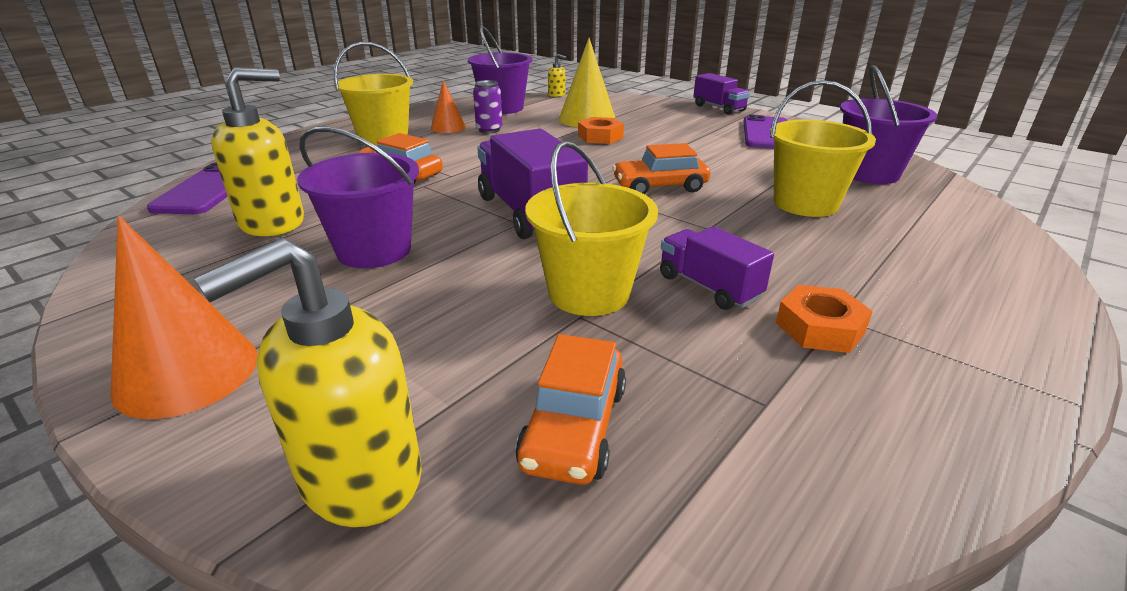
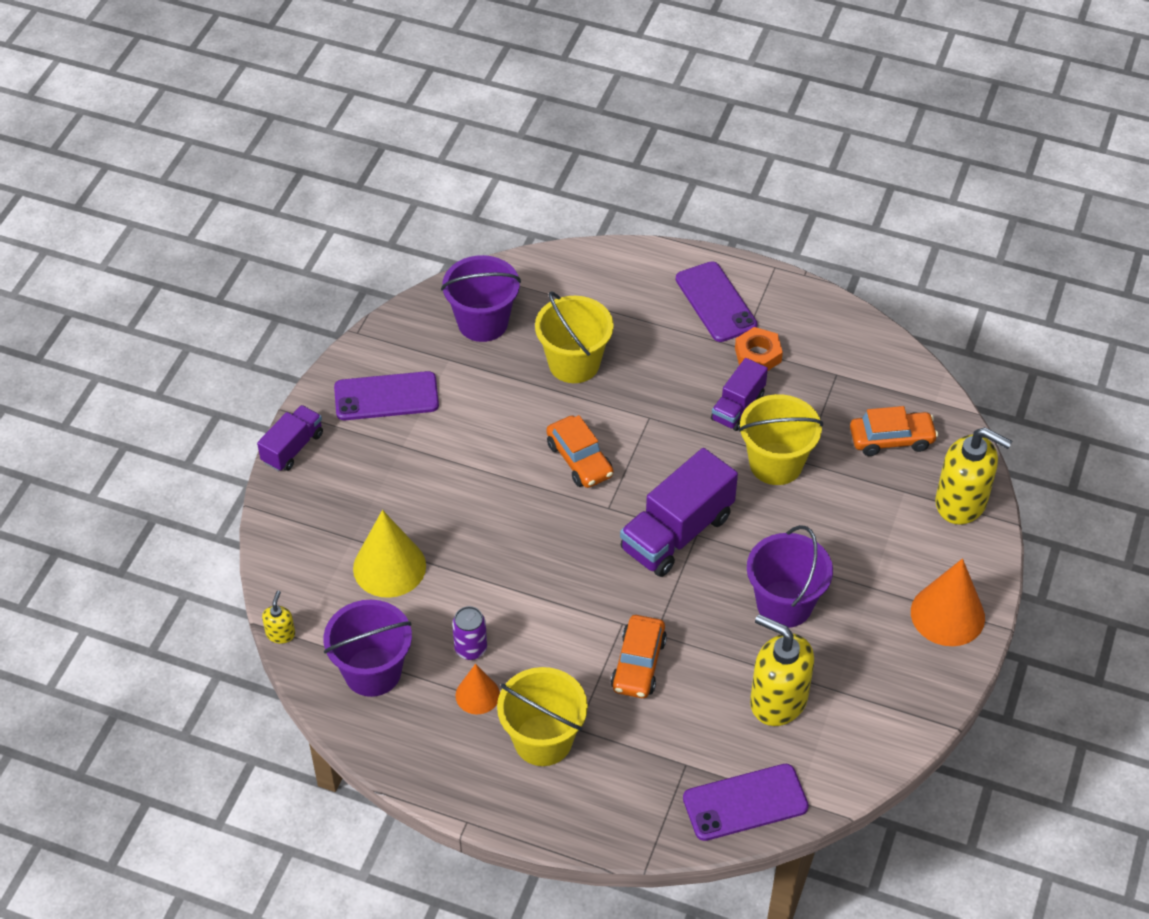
camera: 110 degrees left, 20 degrees up
orange nut [578,117,624,144] -> none
none -> purple phone [676,261,758,342]

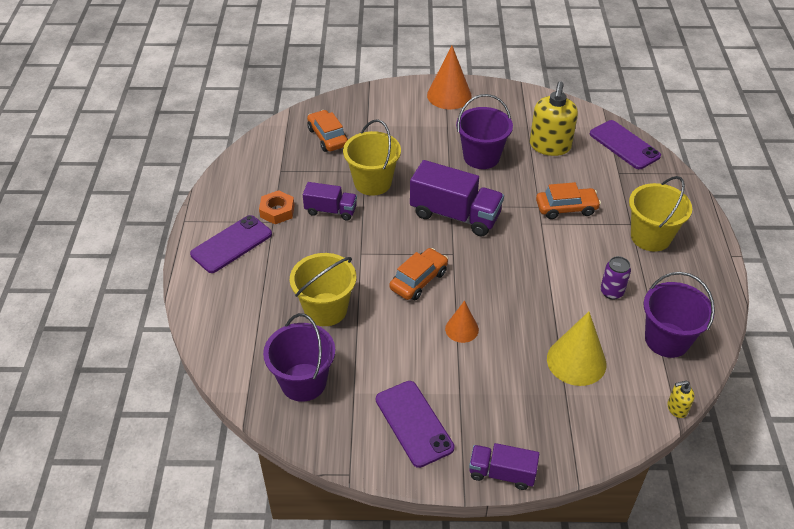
camera: 110 degrees left, 5 degrees down
orange cone [456,664,500,714] -> orange cone moved to [445,301,479,343]
yellow soap dispenser [935,427,1012,524] -> none

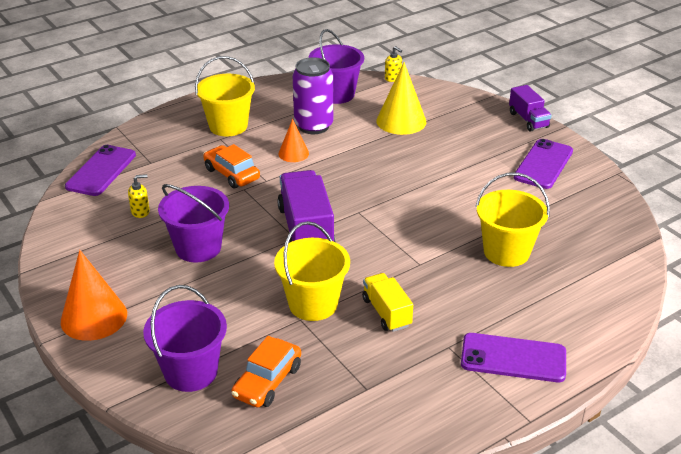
camera: 125 degrees left, 10 degrees down
orange nut [259,190,295,224] -> none
purple bucket [263,313,335,402] -> purple bucket moved to [143,285,227,392]
purple truck [303,182,357,220] -> yellow truck [362,273,413,332]
orange car [389,248,448,300] -> none
orange cone [445,301,479,343] -> orange cone moved to [278,119,309,162]
yellow soap dispenser [530,81,578,156] -> yellow soap dispenser [128,174,150,218], size x0.45
purple can [601,256,631,300] -> purple can [293,57,333,134], size x1.78

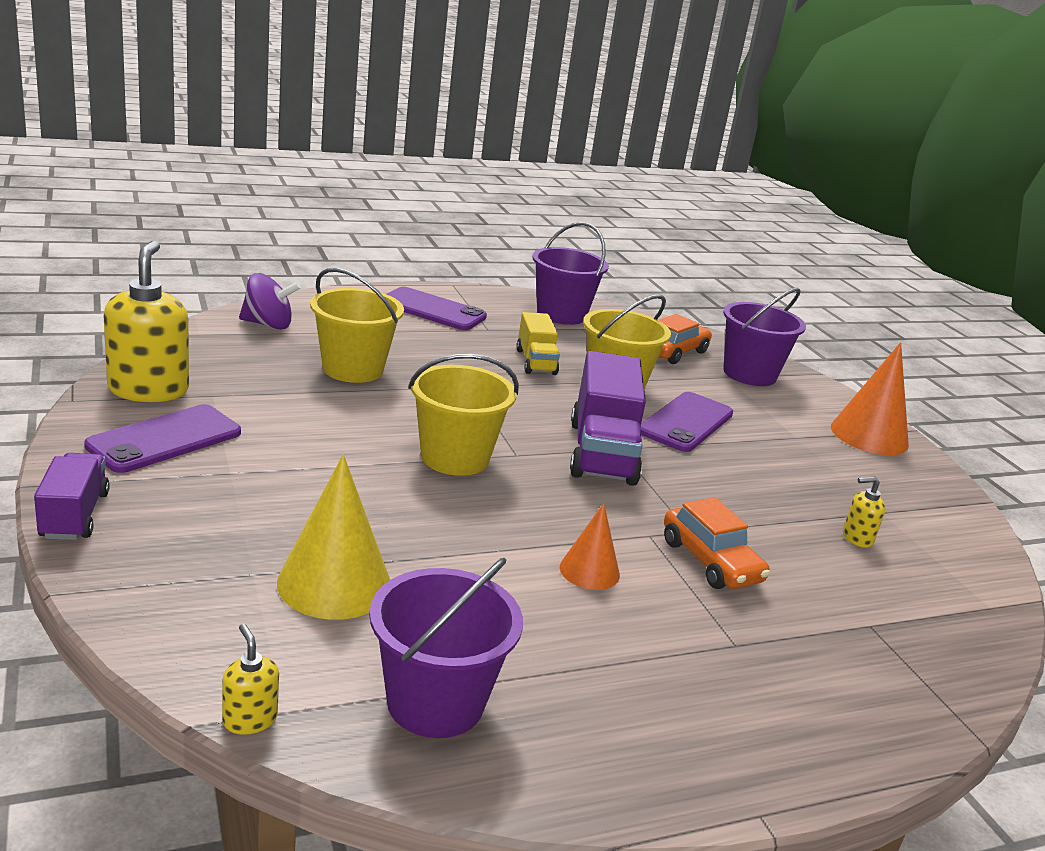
camera: 170 degrees left, 10 degrees down
purple phone [65,145,136,196] -> purple phone moved to [640,392,733,452]
purple bucket [158,184,229,263] -> purple bucket moved to [532,222,609,325]
yellow bucket [195,56,255,136] -> yellow bucket moved to [408,354,519,476]
purple can [293,57,333,134] -> none
none -> yellow soap dispenser [104,240,189,402]
none -> purple spinning top [239,273,301,330]

